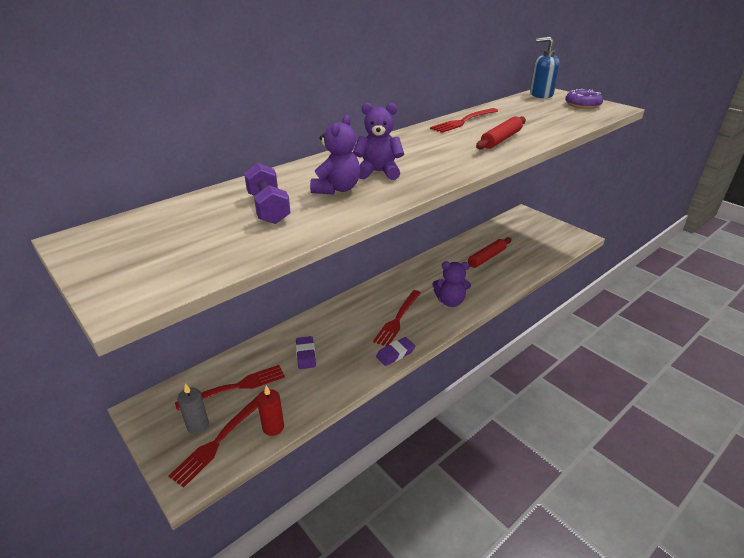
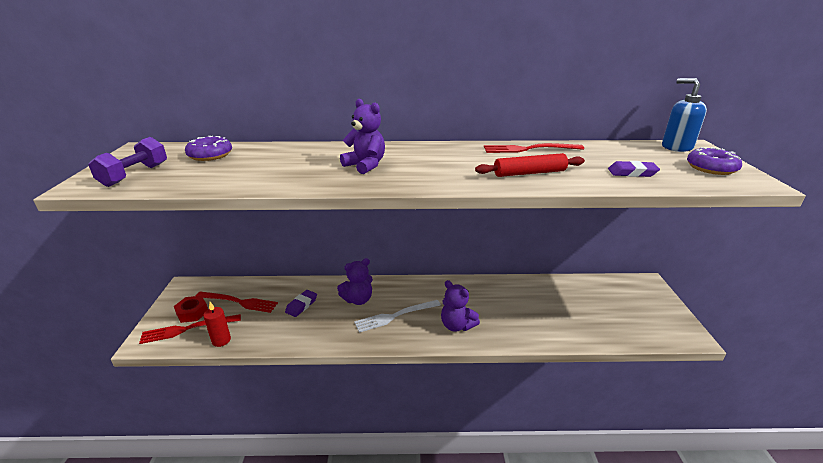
camera: 40 degrees right, 5 degrees down
grey candle [177,384,209,434] -> red nut [174,296,208,323]
purple dumbbell [244,163,291,224] -> purple dumbbell moved to [88,137,167,187]
purple teddy bear [310,115,360,195] -> purple teddy bear moved to [337,258,373,305]
red fork [373,290,421,346] -> white fork [354,300,441,333]
purple eraser [376,337,415,366] -> purple eraser moved to [608,161,660,177]
red rolling pin [467,237,511,270] -> none
none -> purple donut [185,136,232,161]

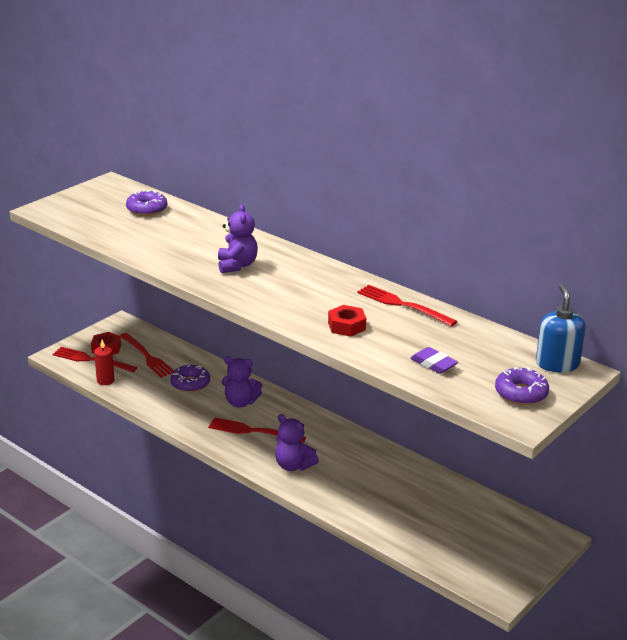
camera: 40 degrees right, 0 degrees up
purple dumbbell [88,137,167,187] -> none
purple eraser [285,290,317,317] -> purple donut [170,365,210,392]
white fork [354,300,441,333] -> red fork [208,417,306,443]
purple teddy bear [441,280,480,332] -> purple teddy bear turned 45 degrees counterclockwise [275,414,319,471]
red rolling pin [475,153,585,177] -> red nut [328,305,366,337]

